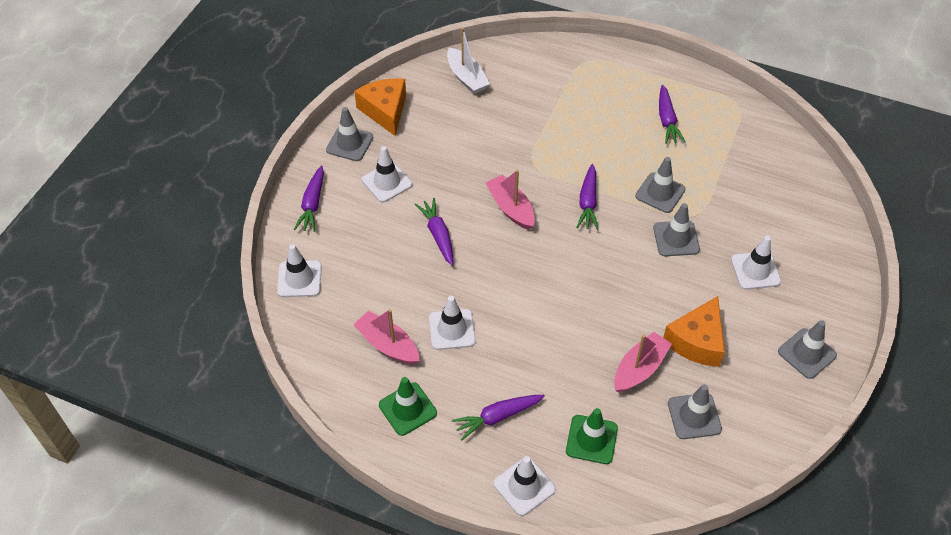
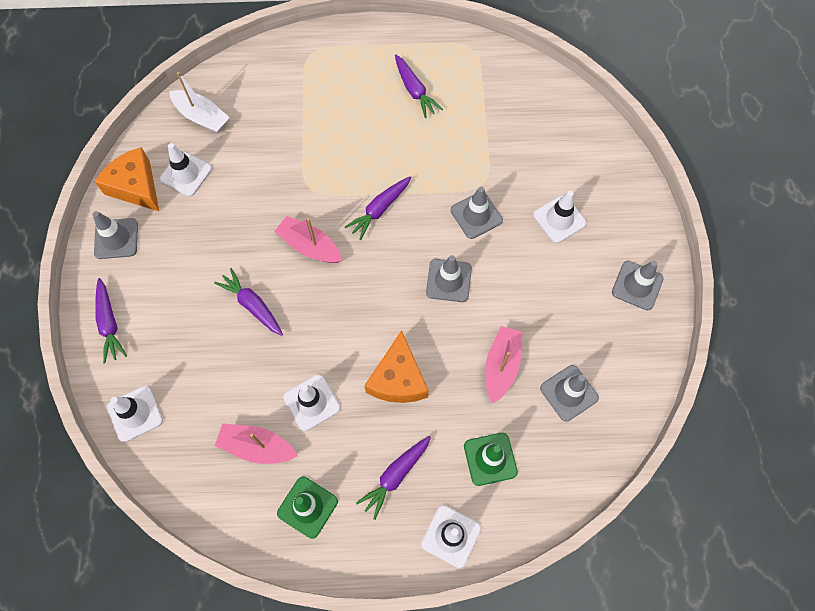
camera: 25 degrees left, 15 degrees up
white traffic cone [362,146,412,202] -> white traffic cone moved to [160,143,212,197]
purple carrot [576,164,598,230] -> purple carrot turned 60 degrees clockwise [345,176,411,240]
grey traffic cone [635,157,685,213] -> grey traffic cone moved to [426,255,472,302]
orange cheese [663,296,725,367] -> orange cheese moved to [364,330,429,403]

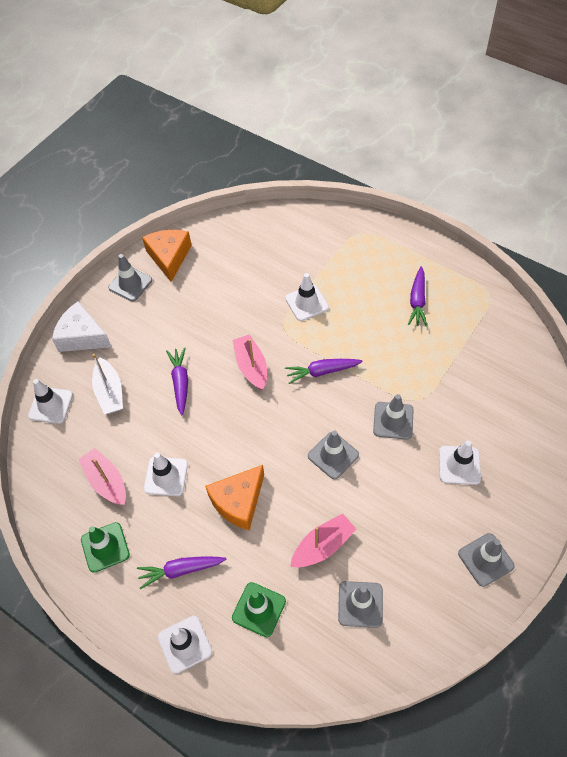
camera: 40 degrees right, 10 degrees down
purple carrot [95,278,127,363] -> white cheese [52,302,112,352]
white traffic cone [160,143,212,197] -> white traffic cone moved to [285,273,329,321]
white boat [169,72,230,133] -> white boat moved to [92,354,123,414]

